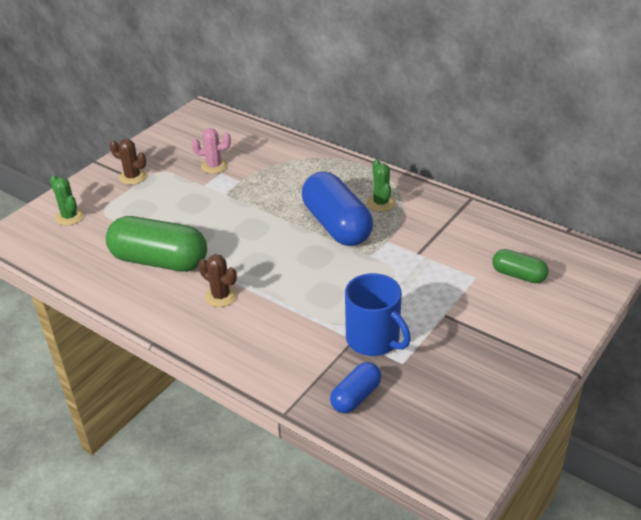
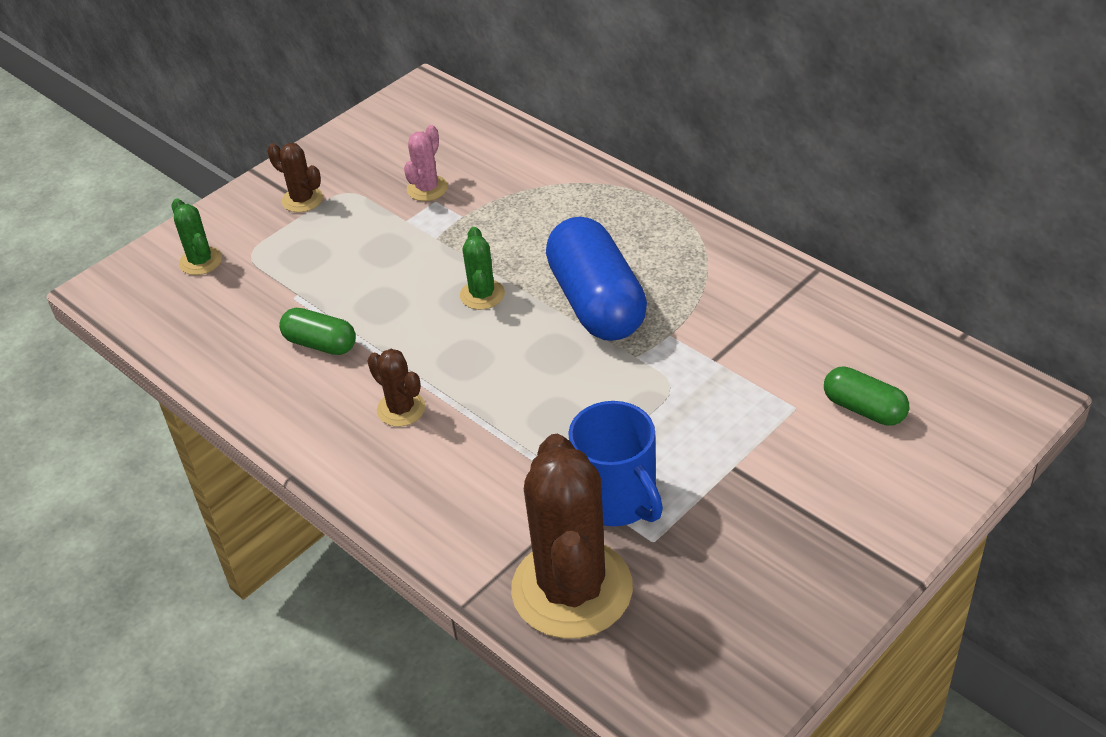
camera: 10 degrees right, 5 degrees up
green capsule [106,216,207,272] -> green capsule [279,308,356,355], size x0.52
pink cactus [191,128,231,174] -> pink cactus turned 75 degrees counterclockwise [404,125,448,201]
blue capsule [330,362,381,413] -> brown cactus [511,434,633,639]
green cactus [367,159,395,212] -> green cactus moved to [460,227,505,310]

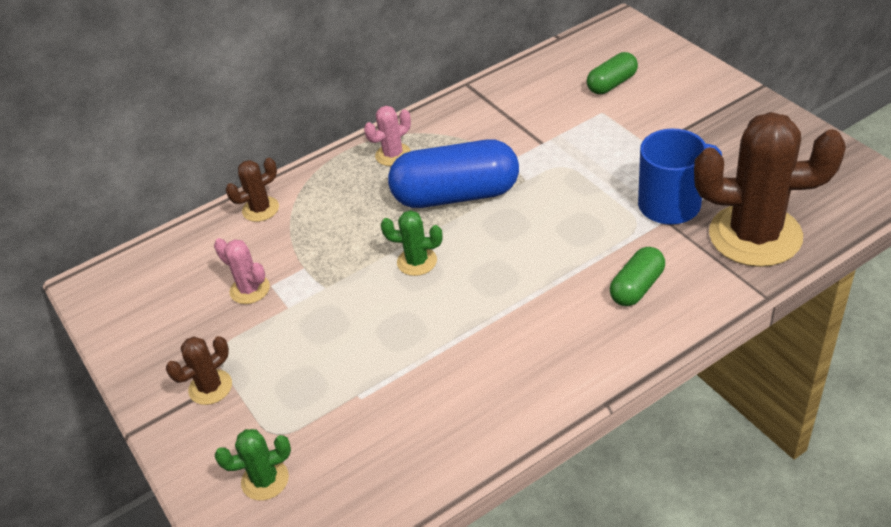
camera: 75 degrees left, 0 degrees up
green capsule [279,308,356,355] -> green capsule moved to [610,247,665,306]
brown cactus [368,349,426,427] -> brown cactus moved to [226,158,279,222]
none -> pink cactus [364,106,411,166]

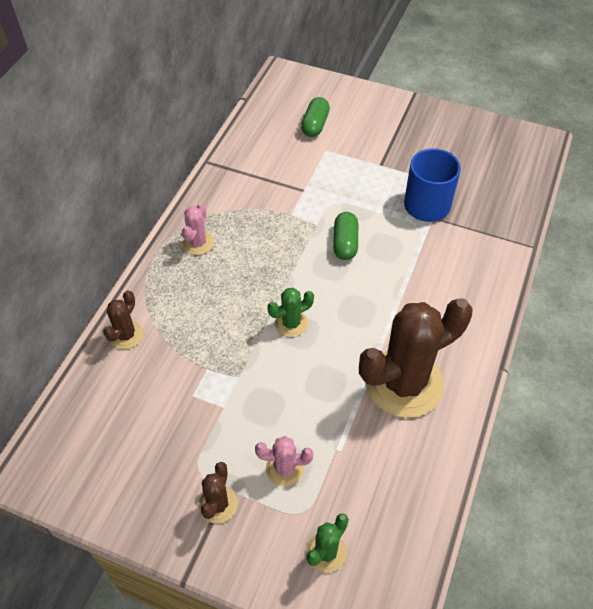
camera: 40 degrees left, 10 degrees up
pink cactus [214,238,270,304] -> pink cactus moved to [255,436,313,487]
blue capsule [388,140,519,208] -> none
green capsule [610,247,665,306] -> green capsule moved to [333,212,358,260]
brown cactus [694,112,846,267] -> brown cactus moved to [359,298,472,418]

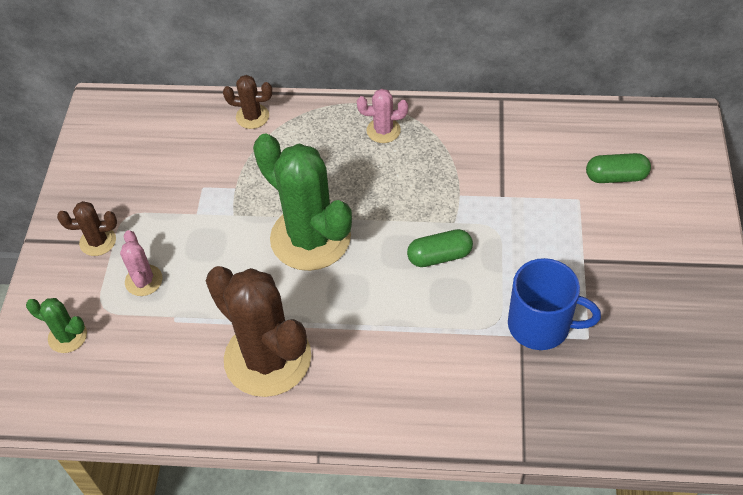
camera: 75 degrees right, 0 degrees up
green cactus [267,288,314,337] -> green cactus [253,133,352,271], size x2.19

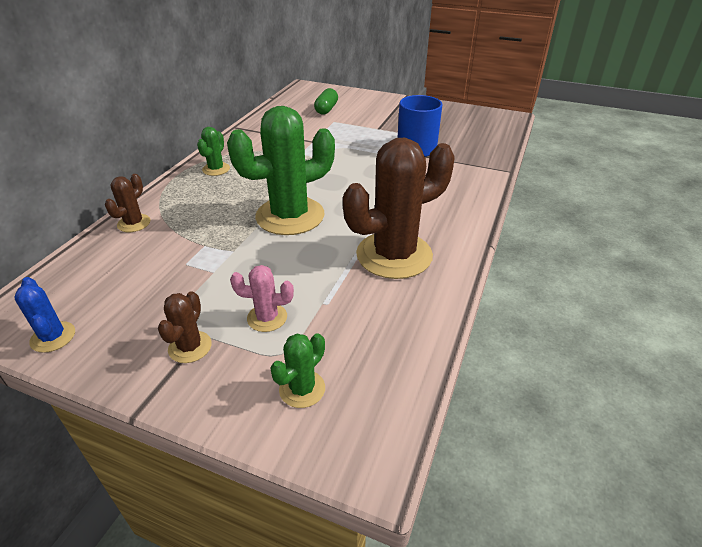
camera: 75 degrees left, 15 degrees down
pink cactus [357,89,408,143] -> green cactus [197,127,230,176]
green capsule [407,229,473,267] -> none
none -> blue cactus [14,277,75,353]

